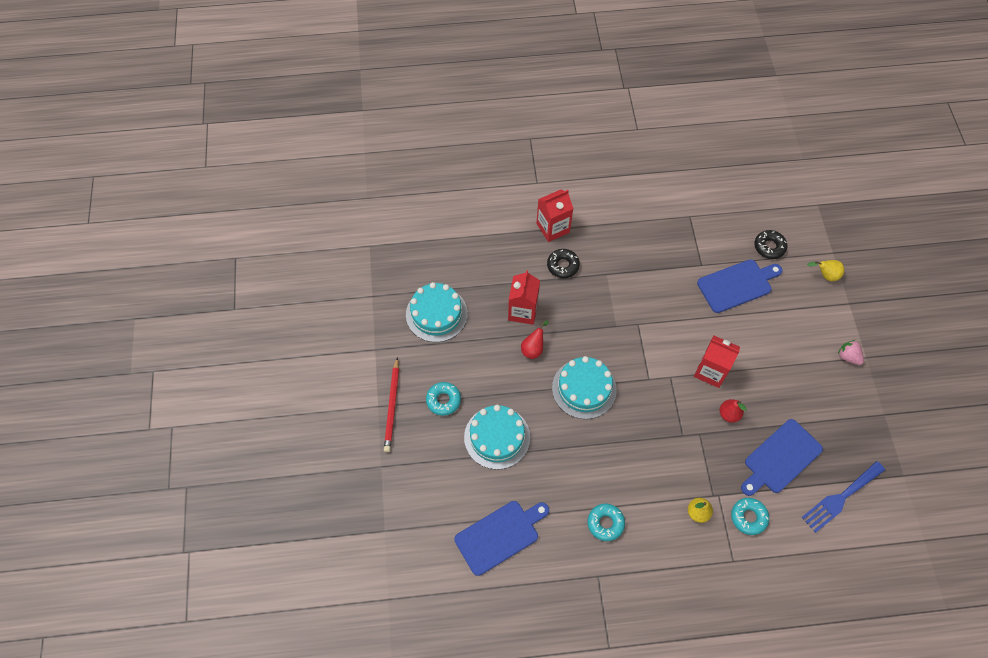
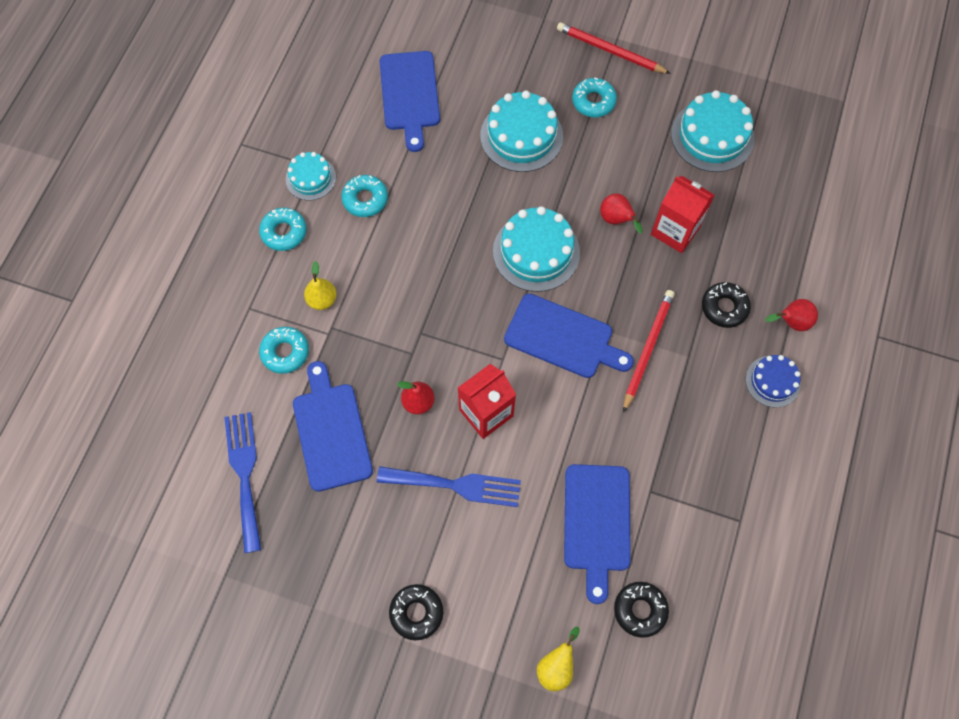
camera: 115 degrees right, 5 degrees up
red carton [536,190,574,242] -> red pear [765,299,818,331]
pink strawberry [838,340,864,365] -> black donut [389,584,443,640]
none -> turquoise donut [259,207,307,251]
none -> turquoise cake [286,152,336,200]
none -> blue fork [377,466,521,507]
none -> blue cutting board [504,293,634,378]
none -> red pencil [623,290,675,413]
none -> blue cake [746,355,801,408]

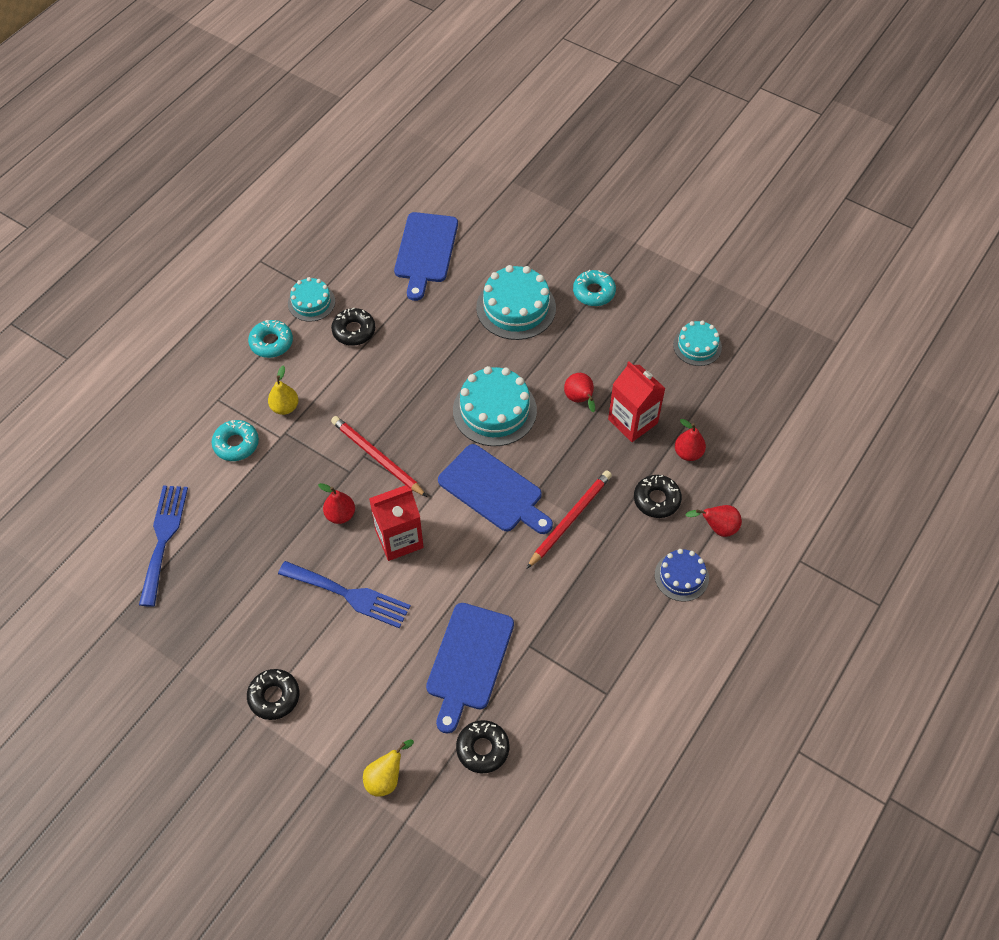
camera: 15 degrees right, 10 degrees down
blue cutting board [293,361,373,492] -> none
turquoise donut [341,175,388,217] -> black donut [331,308,375,346]
red pencil [557,22,671,74] -> red pencil moved to [331,416,427,497]
turquoise cake [671,90,755,172] -> turquoise cake [673,321,722,366], size x0.60
none -> red pear [675,419,706,461]

